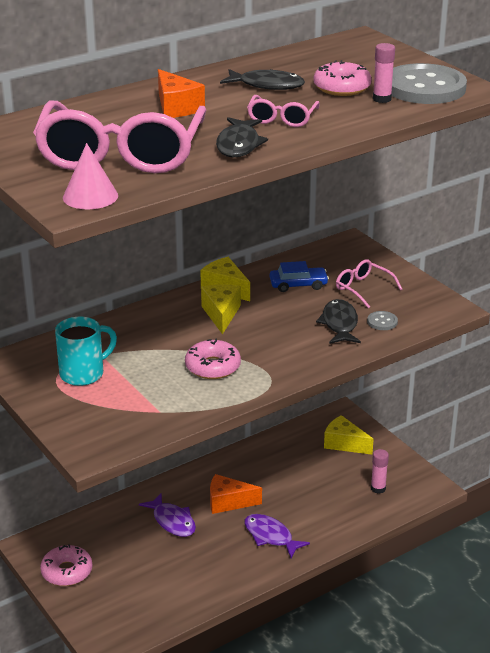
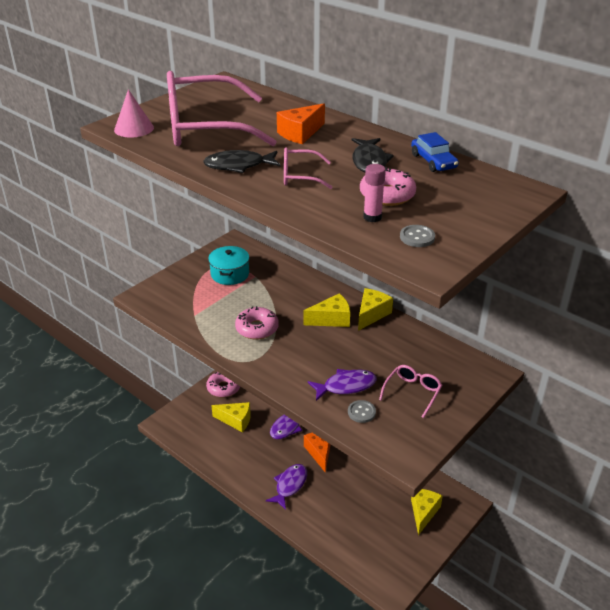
camera: 75 degrees right, 5 degrees up
turquoise mug [55,317,117,386] -> turquoise pot [208,246,249,285]
blue car [270,261,329,292] -> blue car moved to [411,132,459,172]
black fish [316,299,361,344] -> purple fish [308,369,377,401]
pink glue stick [371,449,389,494] -> none
grey button [392,63,467,104] -> grey button [400,225,435,247], size x0.40
none -> yellow cheese [211,402,251,432]

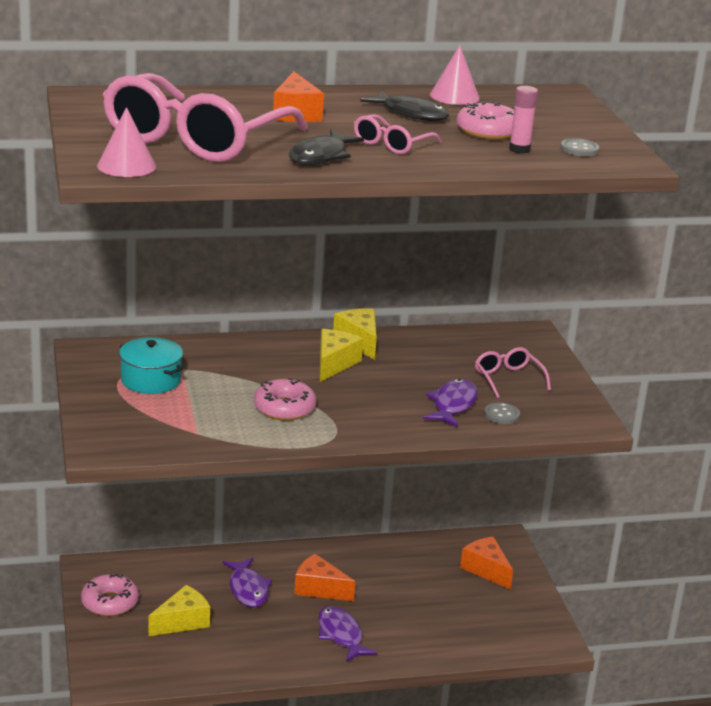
camera: 55 degrees left, 10 degrees down
blue car [411,132,459,172] -> pink cone [430,45,480,105]
yellow cheese [411,489,443,535] -> orange cheese [460,537,513,590]

